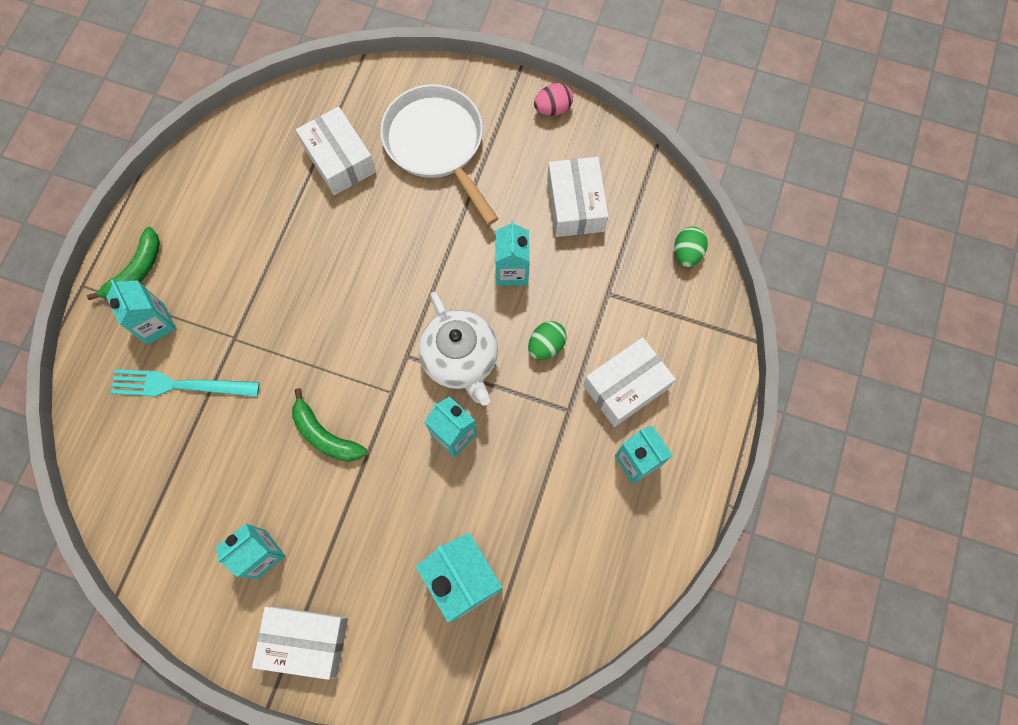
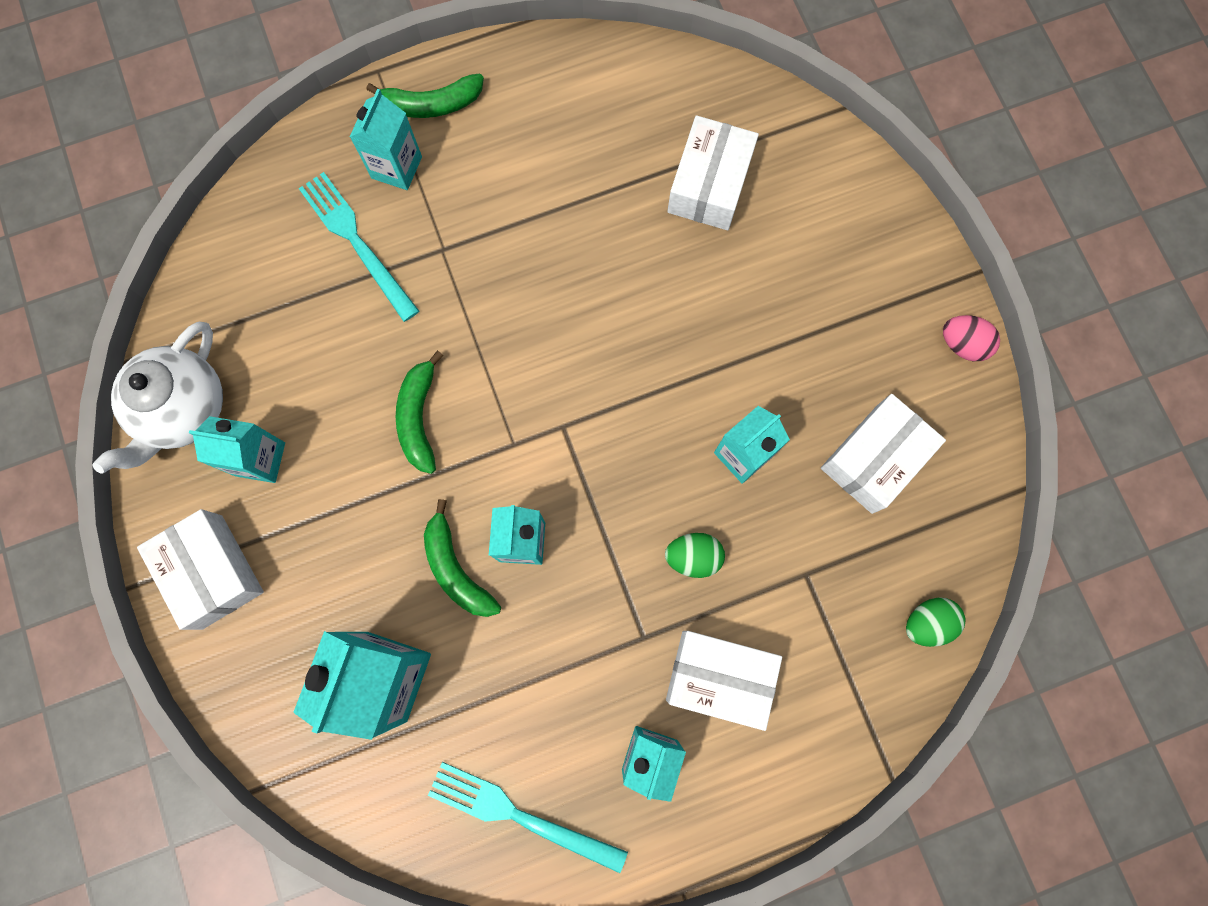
camera: 50 degrees right, 5 degrees up
white pan [380,84,499,225] -> none
white teapot [418,292,498,405] -> white teapot moved to [92,322,223,474]
none -> green banana [424,499,501,617]
none -> turquoise fork [428,762,628,873]

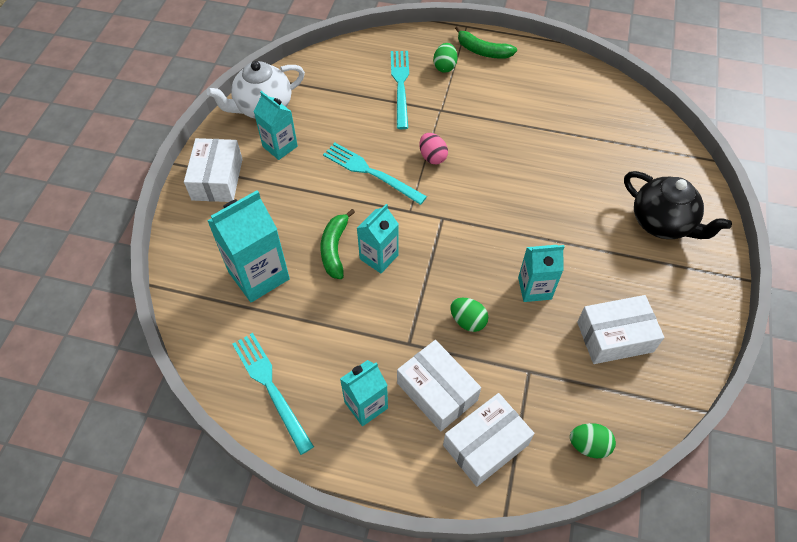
camera: 35 degrees right, 20 degrees down
turquoise carton [350,89,422,190] -> green egg [433,43,458,73]
green banana [396,351,443,474] -> turquoise fork [323,143,427,205]
white box [667,115,759,230] -> white box moved to [443,393,535,487]
pink egg [943,315,1000,361] -> pink egg moved to [419,133,448,164]
none -> black teapot [624,171,732,239]

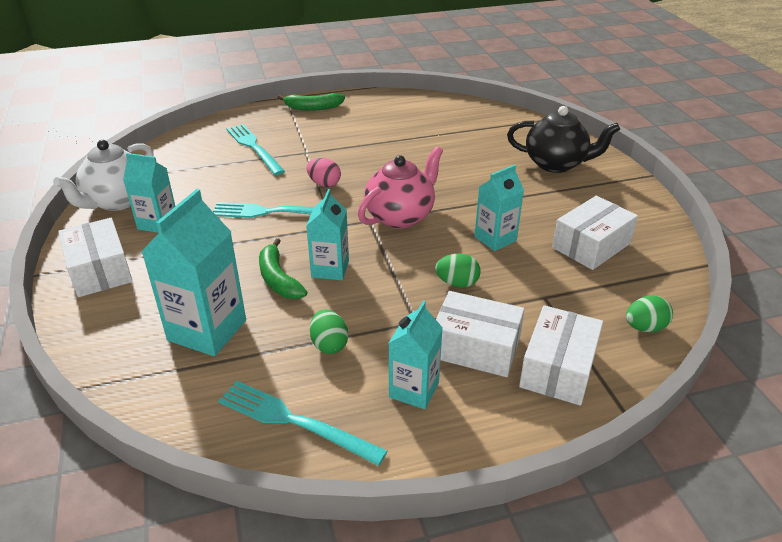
camera: 30 degrees left, 20 degrees down
green egg [433,43,458,73] -> green egg moved to [310,309,348,354]
none -> pink teapot [358,146,443,229]

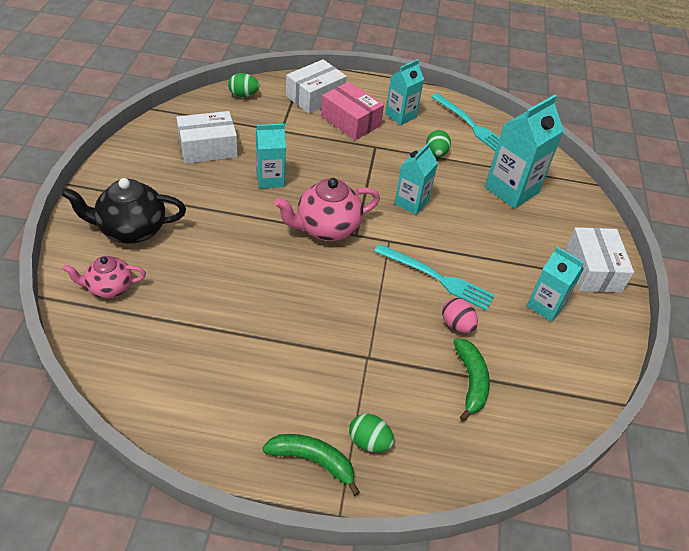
camera: 160 degrees left, 10 degrees up
white teapot [53,140,154,211] -> none
turquoise fork [226,124,285,175] -> none
green banana [259,238,308,299] -> green banana moved to [453,338,490,421]
pink egg [307,158,341,187] -> pink egg moved to [442,298,478,333]
green egg [435,254,481,288] -> green egg moved to [349,413,394,452]
white box [436,291,525,377] -> pink box [321,82,384,140]
black teapot [507,106,620,173] -> black teapot turned 45 degrees counterclockwise [62,178,186,244]
none -> pink teapot [63,256,146,298]

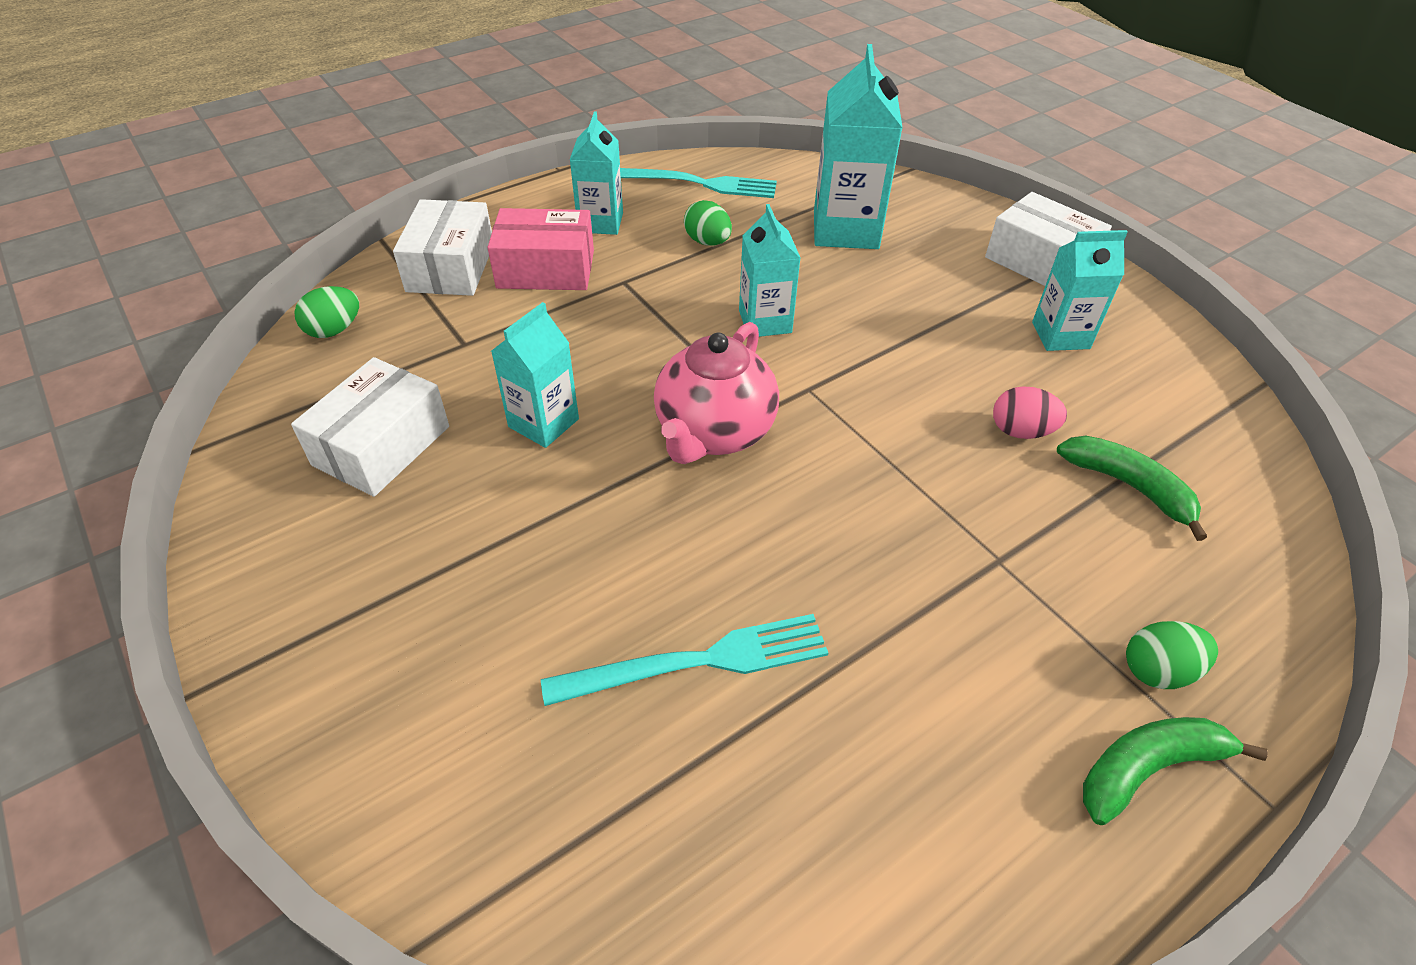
camera: 40 degrees left, 0 degrees up
black teapot [62,178,186,244] -> none
pink teapot [63,256,146,298] -> none
turquoise fork [374,244,495,310] -> turquoise fork moved to [541,614,828,706]

